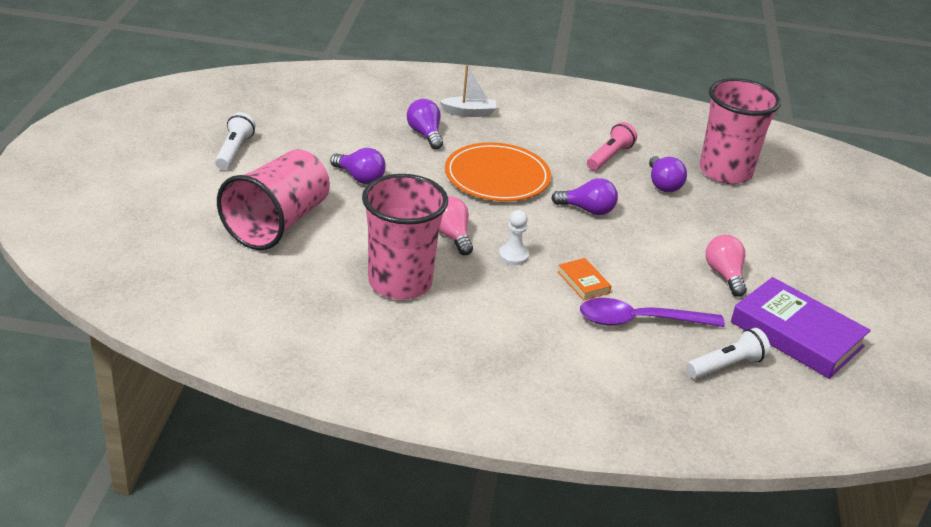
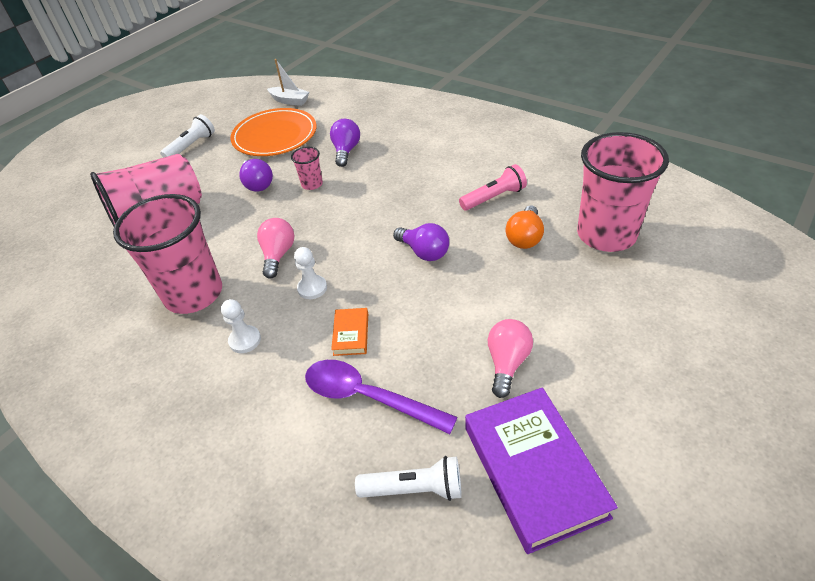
camera: 35 degrees right, 10 degrees up
white boat [439,65,496,117] -> white boat moved to [267,59,309,106]
orange plate [445,142,551,201] -> orange plate moved to [230,108,317,156]
purple light bulb [649,156,687,192] -> orange light bulb [506,205,544,249]
none -> white pawn [221,299,261,353]
none -> pink cup [291,147,323,190]

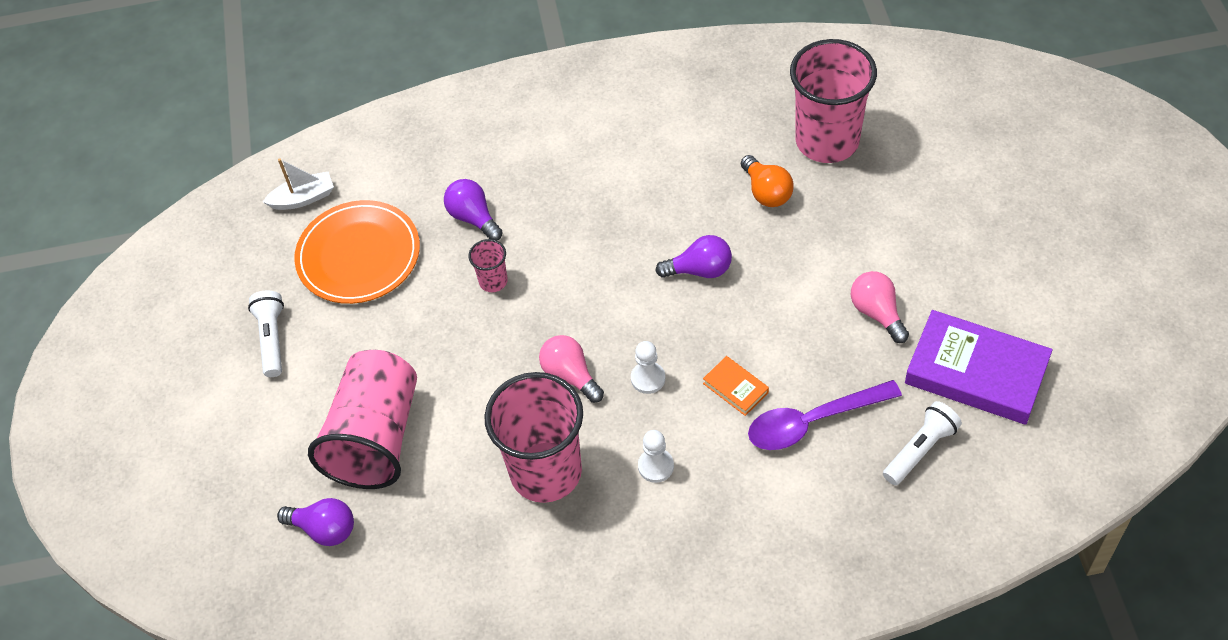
camera: 45 degrees left, 10 degrees up
purple light bulb [239,159,273,192] -> purple light bulb moved to [277,498,354,546]
pink flashlight [459,164,527,211] -> none

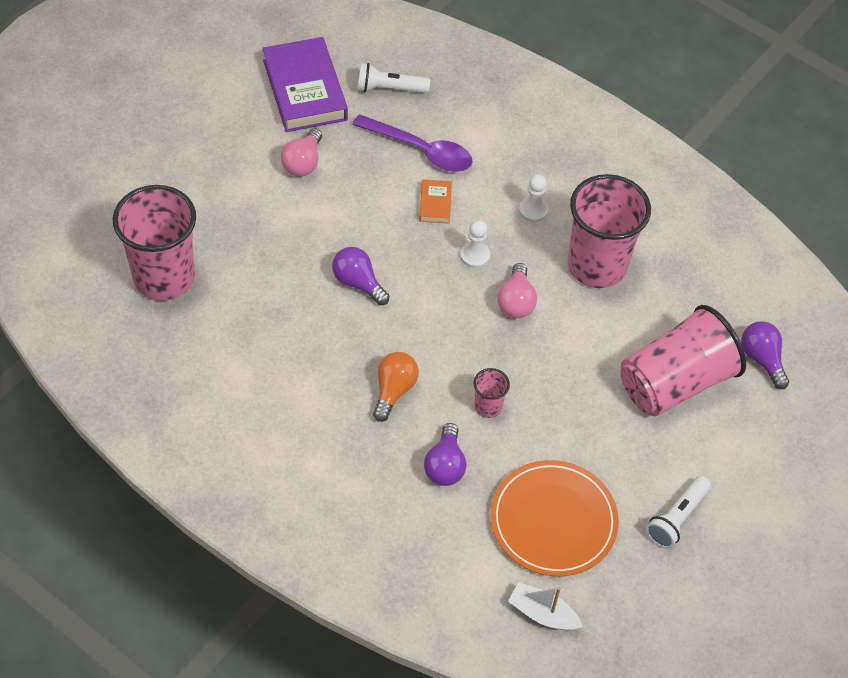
camera: 140 degrees left, 0 degrees up
orange light bulb [741,155,794,207] -> orange light bulb moved to [373,352,419,422]

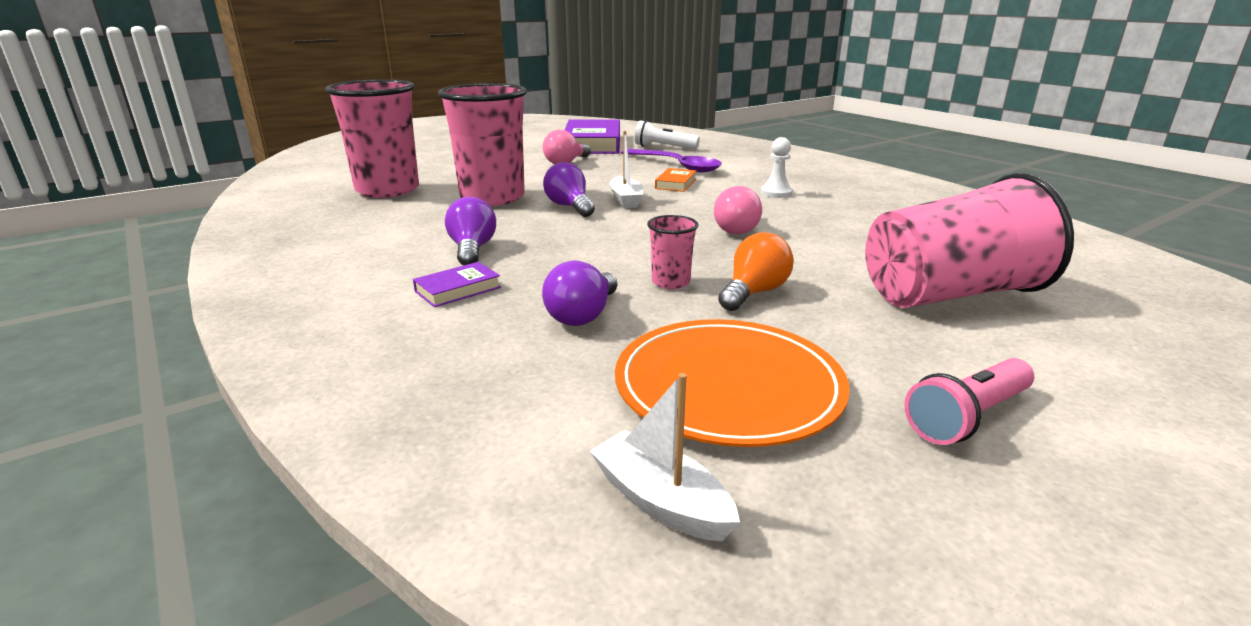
camera: 20 degrees right, 30 degrees down
orange light bulb [373,352,419,422] -> orange light bulb moved to [718,232,794,311]
white pawn [460,220,490,268] -> none
pink cup [568,174,651,288] -> pink cup moved to [438,83,527,206]
white flashlight [646,476,711,549] -> pink flashlight [904,358,1034,445]
purple light bulb [741,321,789,389] -> purple light bulb moved to [445,197,496,266]
none -> purple book [413,262,501,307]
none -> white boat [609,131,643,208]

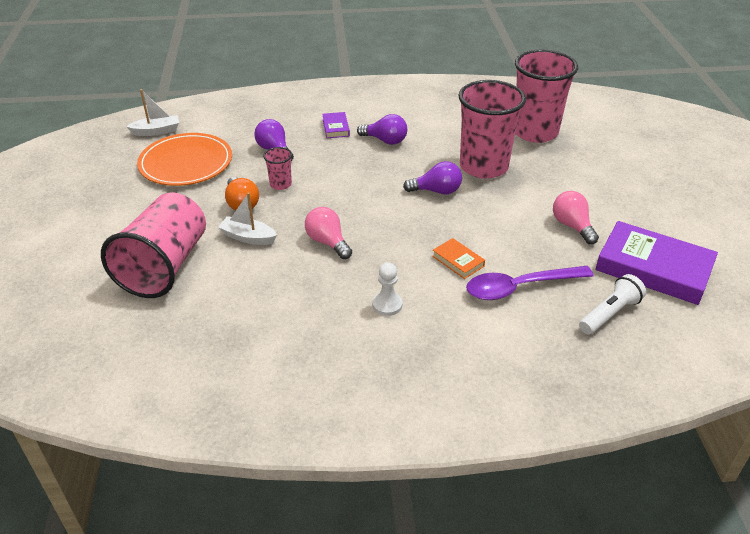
camera: 120 degrees right, 15 degrees up
white boat [609,131,643,208] -> white boat moved to [218,192,277,245]
pink flashlight [904,358,1034,445] -> none

